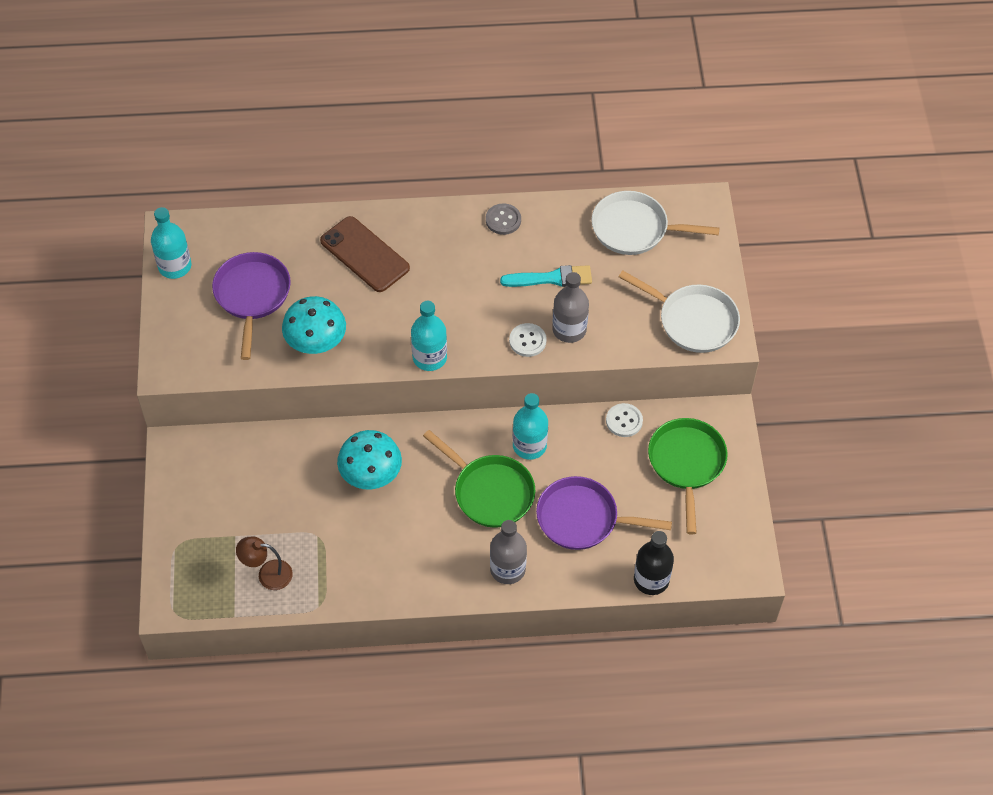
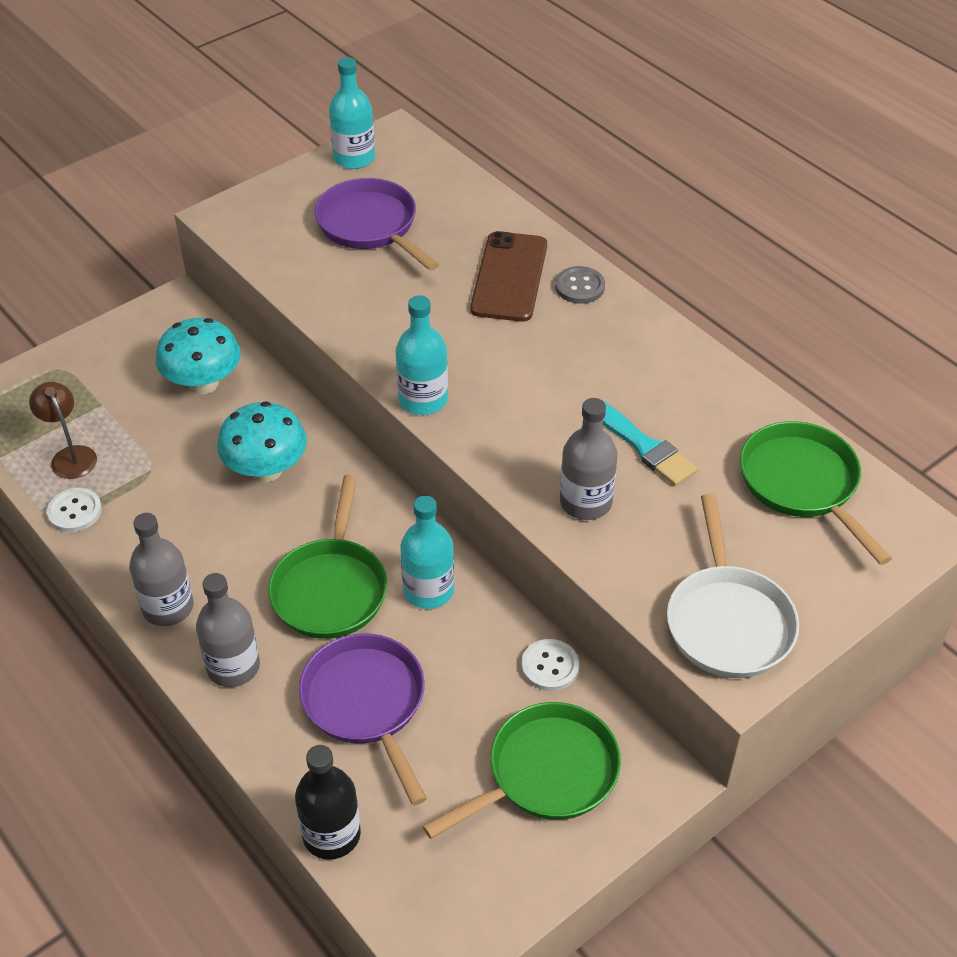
camera: 55 degrees right, 10 degrees down
purple pan [212,252,291,360] -> purple pan turned 90 degrees counterclockwise [314,178,439,271]
turquoise mushroom [282,296,346,354] -> turquoise mushroom moved to [156,318,241,394]
grey button [486,204,521,235] -> grey button moved to [555,266,605,304]
white button [509,323,547,357] -> white button moved to [47,488,102,532]
white pan [591,191,720,255] -> green pan [740,421,892,565]
none -> grey bottle [129,513,194,626]

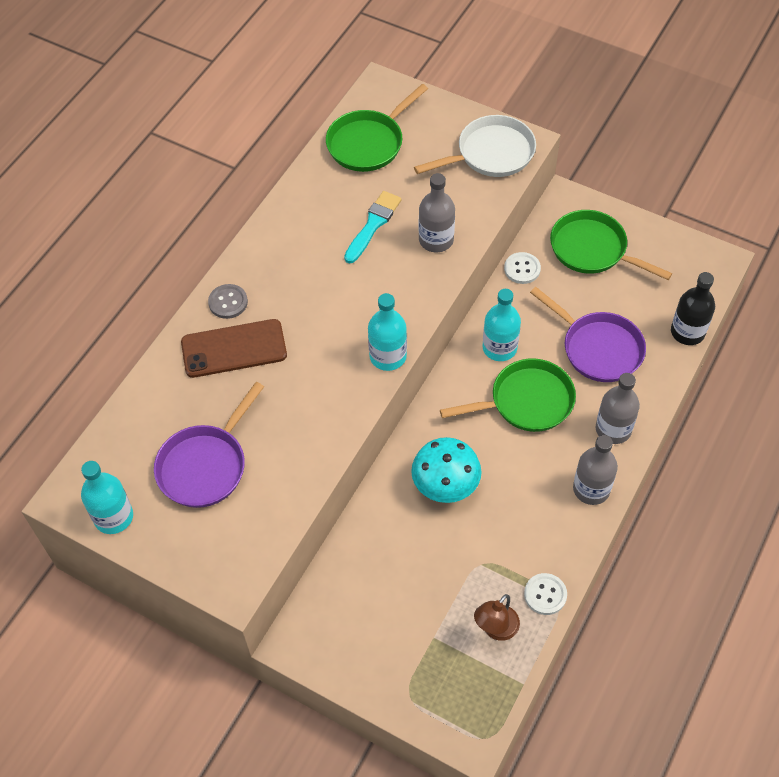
camera: 110 degrees left, 10 degrees up
turquoise mushroom [156,318,241,394] -> none
purple pan [299,634,427,806] -> purple pan turned 90 degrees counterclockwise [530,287,646,382]

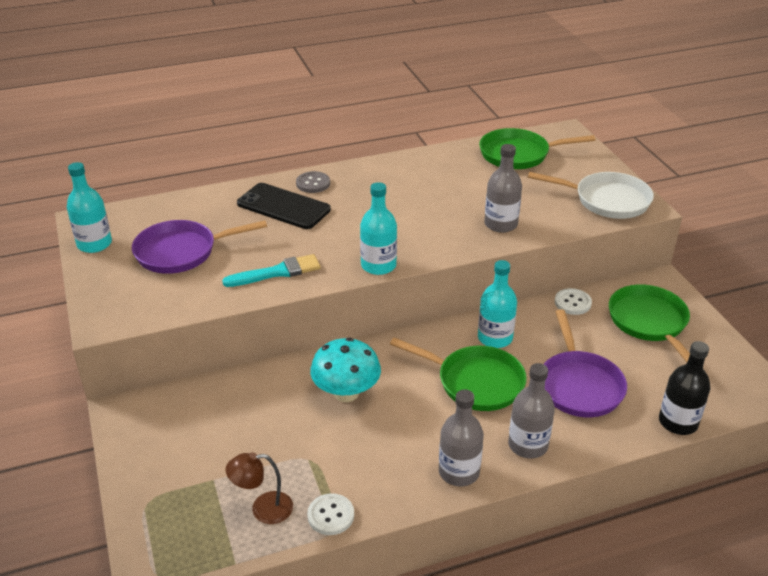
camera: 40 degrees right, 20 degrees down
brown phone [181,319,287,378] -> black phone [237,183,331,229]
turquoise brush [344,191,402,264] -> turquoise brush moved to [222,254,321,287]

